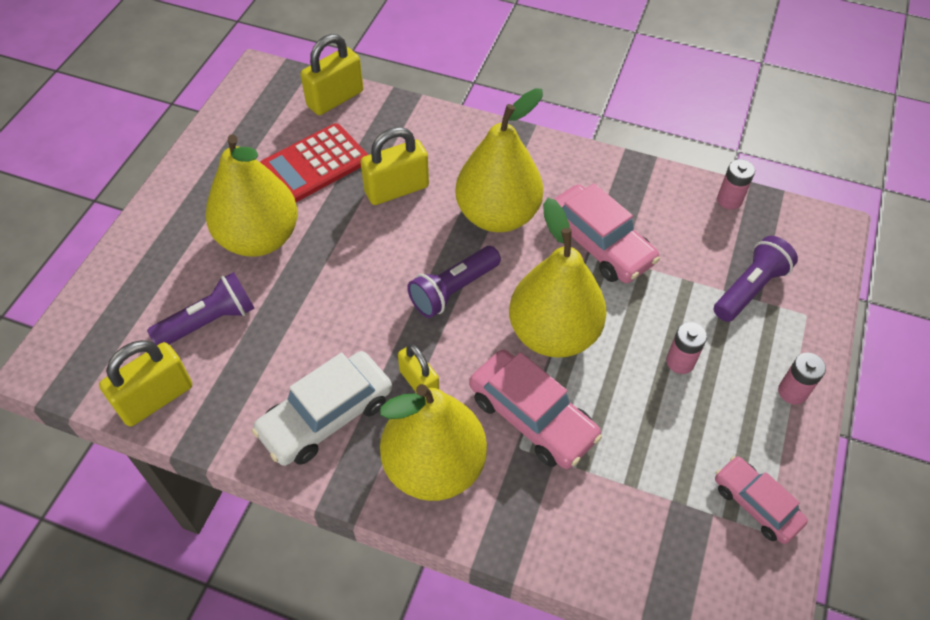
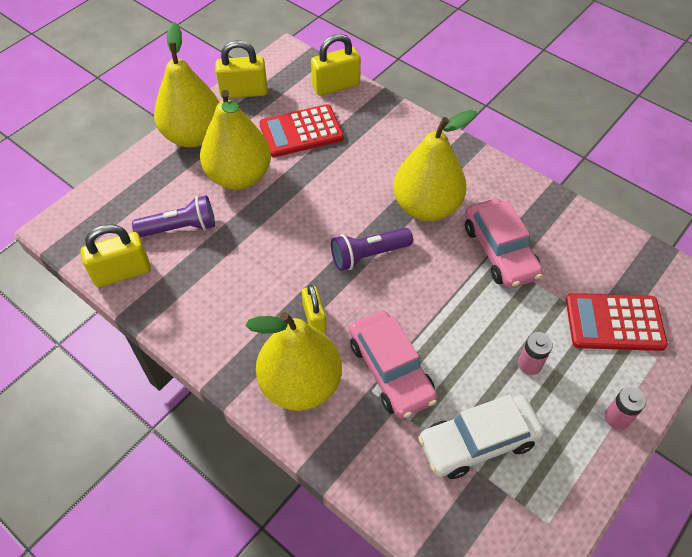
camera: 20 degrees right, 0 degrees up
white car [252,351,392,466] -> white car moved to [418,395,544,479]
yellow padlock [360,127,429,205] -> yellow padlock moved to [216,40,268,98]
yellow pear [509,198,607,358] -> yellow pear moved to [154,22,220,148]
purple flashlight [714,236,798,322] -> red calculator [566,293,668,351]
pink car [715,456,808,544] -> none
pink battery [717,159,755,210] -> none

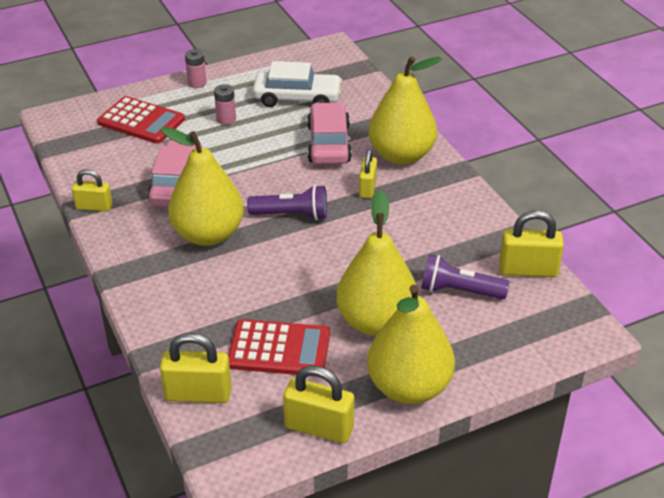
camera: 155 degrees left, 15 degrees down
none -> yellow padlock [72,169,112,212]

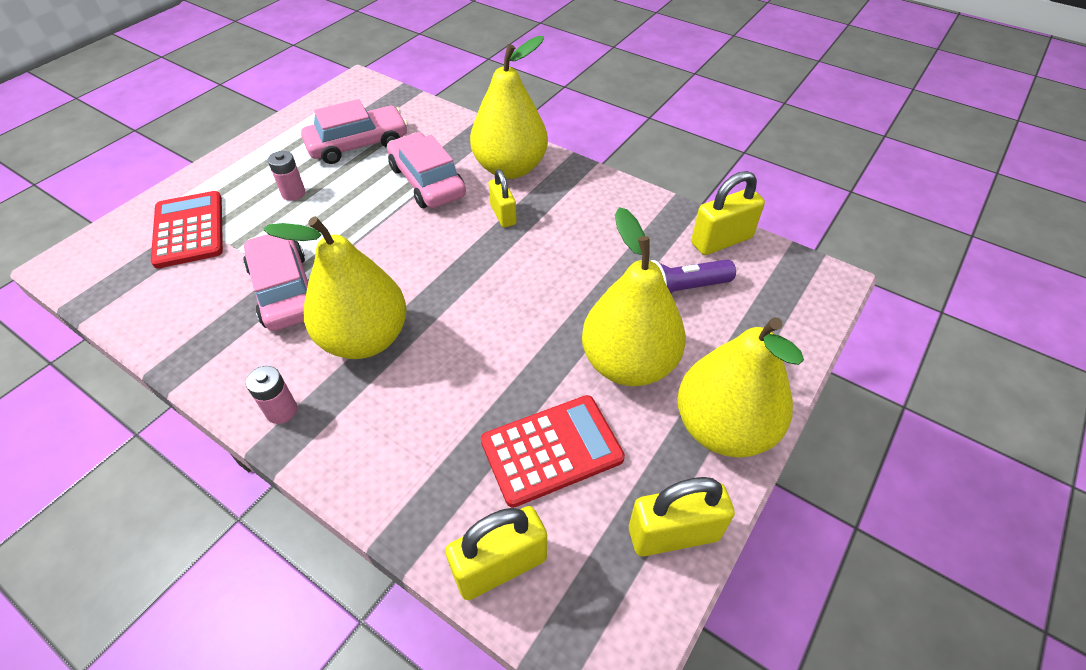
camera: 30 degrees left, 10 degrees up
yellow padlock [72,169,112,212] -> none
red calculator [97,96,185,144] -> red calculator turned 105 degrees counterclockwise [151,191,223,269]
pink battery [185,49,206,88] -> pink battery moved to [246,366,297,424]
purple flashlight [247,185,327,220] -> none
white car [253,61,342,107] -> pink car [301,99,408,164]

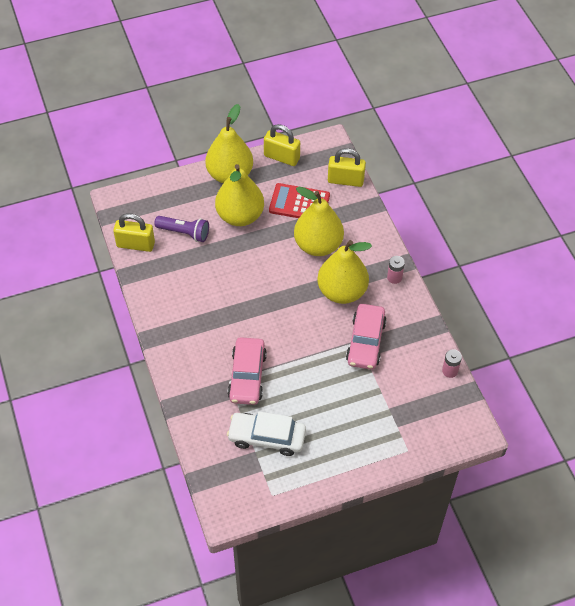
camera: 145 degrees left, 5 degrees up
red calculator [151,191,223,269] -> none
pink battery [268,151,305,201] -> pink battery moved to [442,349,462,378]
pink car [301,99,408,164] -> white car [227,412,306,456]
yellow pear [470,36,548,179] -> yellow pear moved to [294,187,344,256]
yellow padlock [489,169,517,227] -> none

